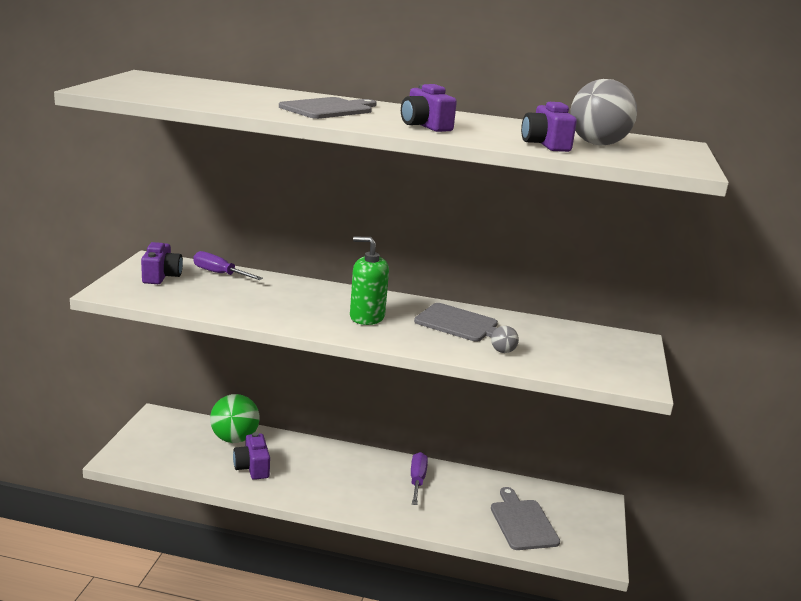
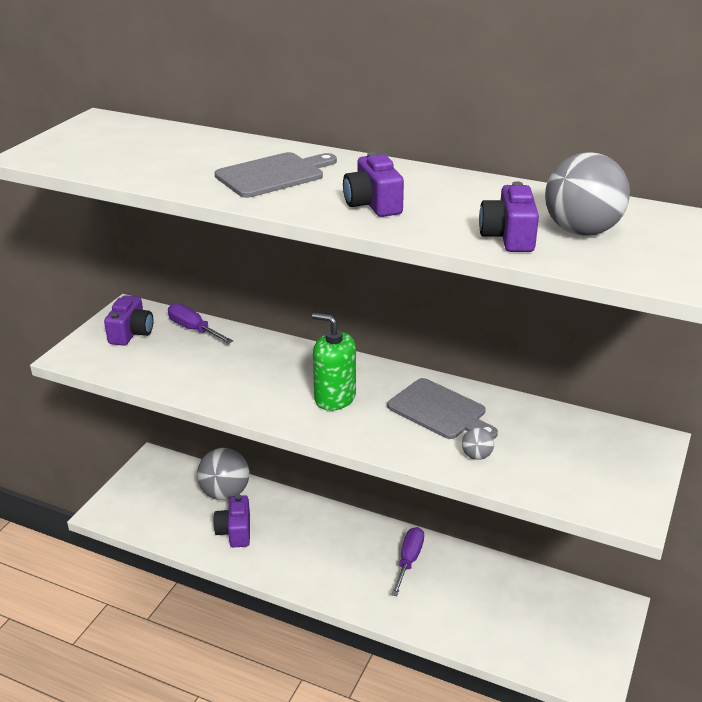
camera: 15 degrees right, 10 degrees up
green ball [210,394,259,443] -> grey ball [197,448,249,500]
grey cutting board [491,487,560,550] -> none

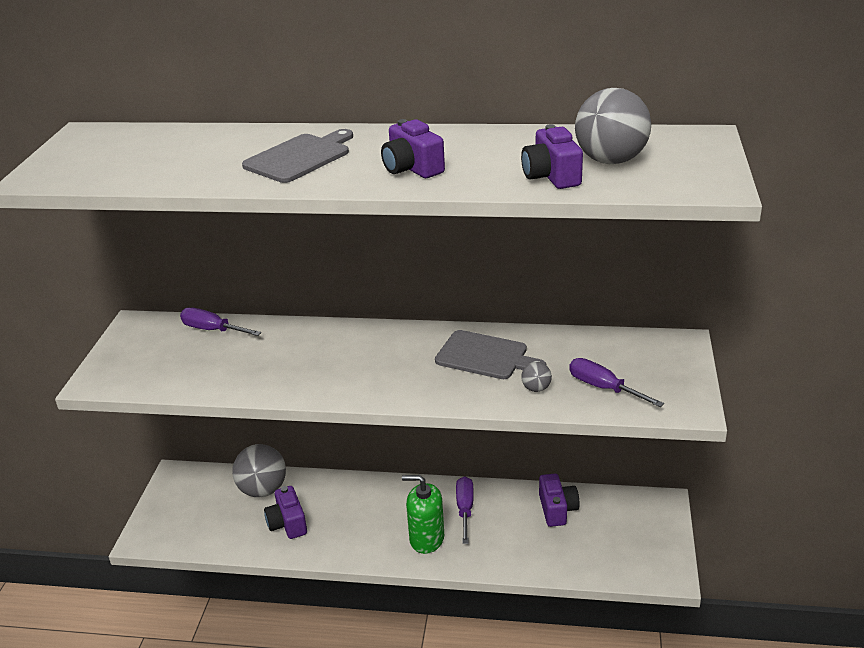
camera: 15 degrees left, 0 degrees up
purple camera [104,295,153,346] -> purple camera moved to [539,474,580,527]
green soap dispenser [312,313,356,411] -> green soap dispenser moved to [402,475,444,554]
none -> purple screwdriver [569,358,664,407]

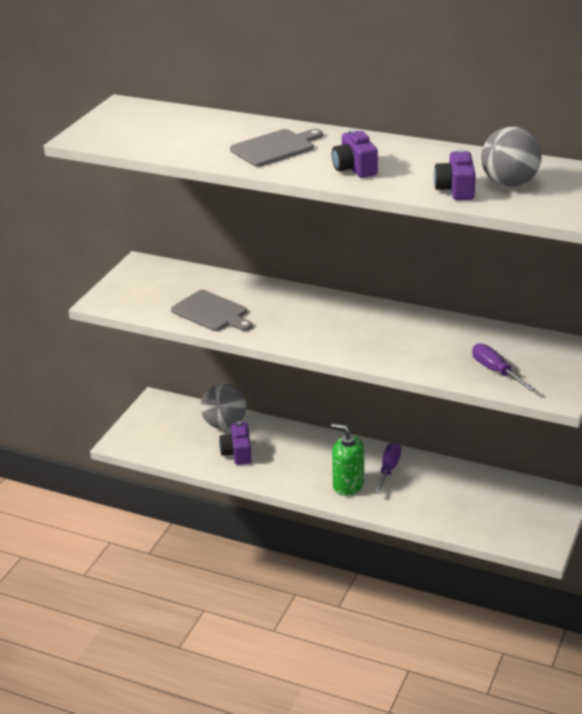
camera: 15 degrees right, 0 degrees up
purple screwdriver [180,308,261,336] -> none
grey cutting board [435,330,546,379] -> grey cutting board moved to [171,290,253,331]
grey ball [521,362,552,392] -> none
purple camera [539,474,580,527] -> none

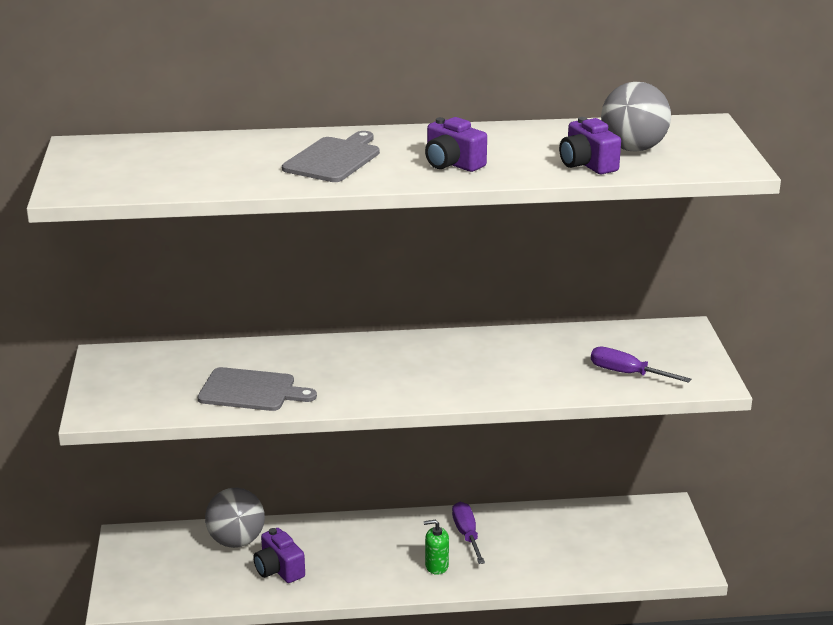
camera: 30 degrees left, 5 degrees down
green soap dispenser [331,424,364,496] -> green soap dispenser [424,520,449,575], size x0.63

